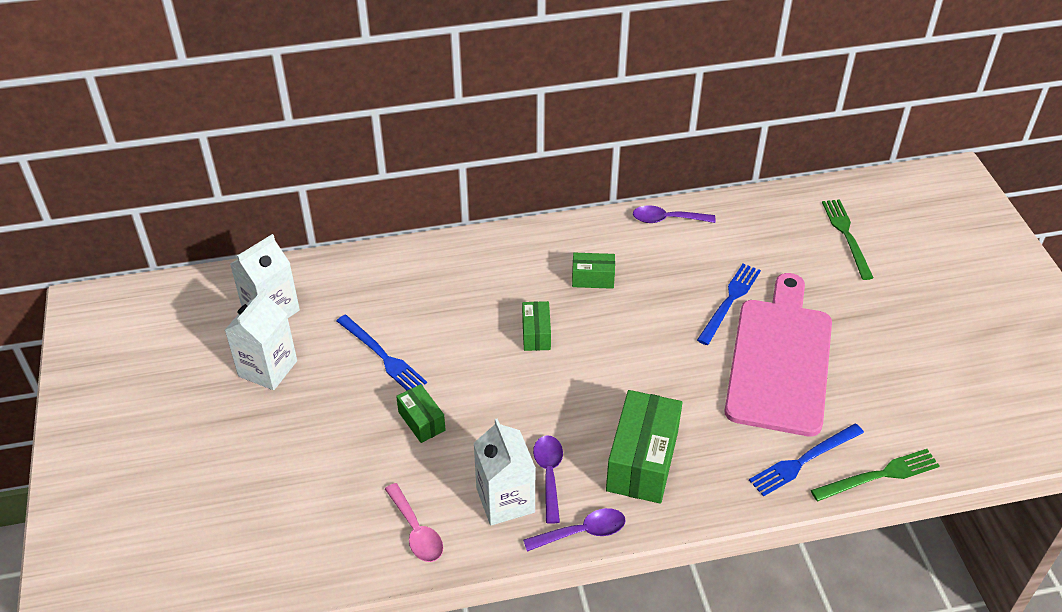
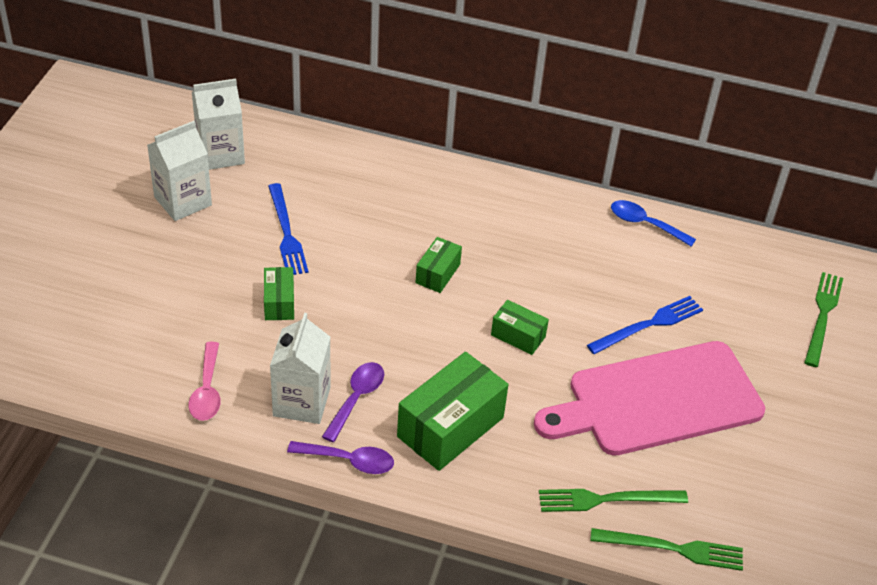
camera: 25 degrees right, 0 degrees up
green box [572,253,615,289] -> green box moved to [491,300,549,355]
purple spoon [633,205,716,223] -> blue spoon [611,200,696,247]
pink cutting board [724,273,832,437] -> pink cutting board turned 150 degrees counterclockwise [534,341,765,456]
blue fork [749,424,864,497] -> green fork [539,489,688,512]

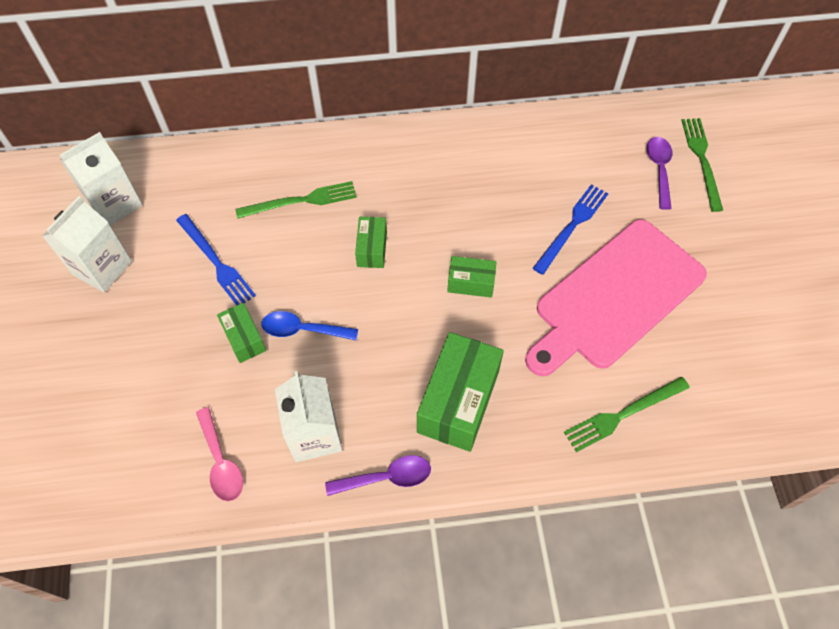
camera: 20 degrees left, 15 degrees up
purple spoon [322,362,384,442] -> purple spoon moved to [647,137,672,210]
green fork [590,528,743,571] -> green fork moved to [235,181,357,219]
blue spoon [611,200,696,247] -> blue spoon moved to [262,311,358,341]

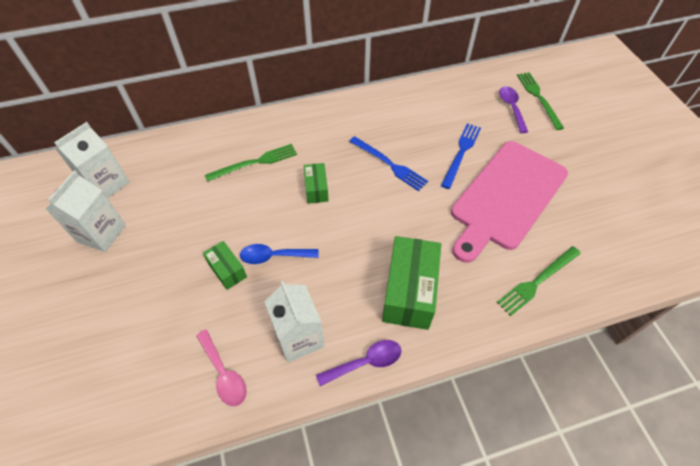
camera: 10 degrees left, 5 degrees down
blue fork [176,214,256,305] -> blue fork moved to [349,136,428,191]
green box [447,256,497,298] -> none

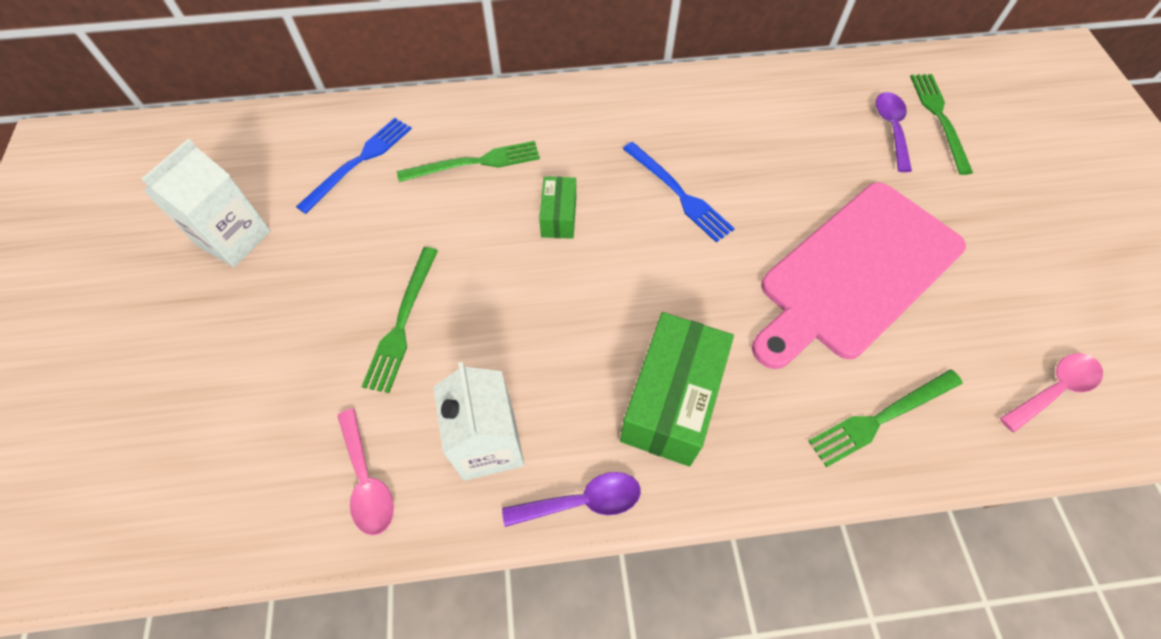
camera: 10 degrees right, 5 degrees up
white carton [54,122,130,199] -> none
green box [203,241,247,290] -> green fork [362,247,438,393]
blue spoon [240,244,319,264] -> none
blue fork [441,123,481,189] -> blue fork moved to [296,118,412,214]
none -> pink spoon [1000,353,1103,433]

